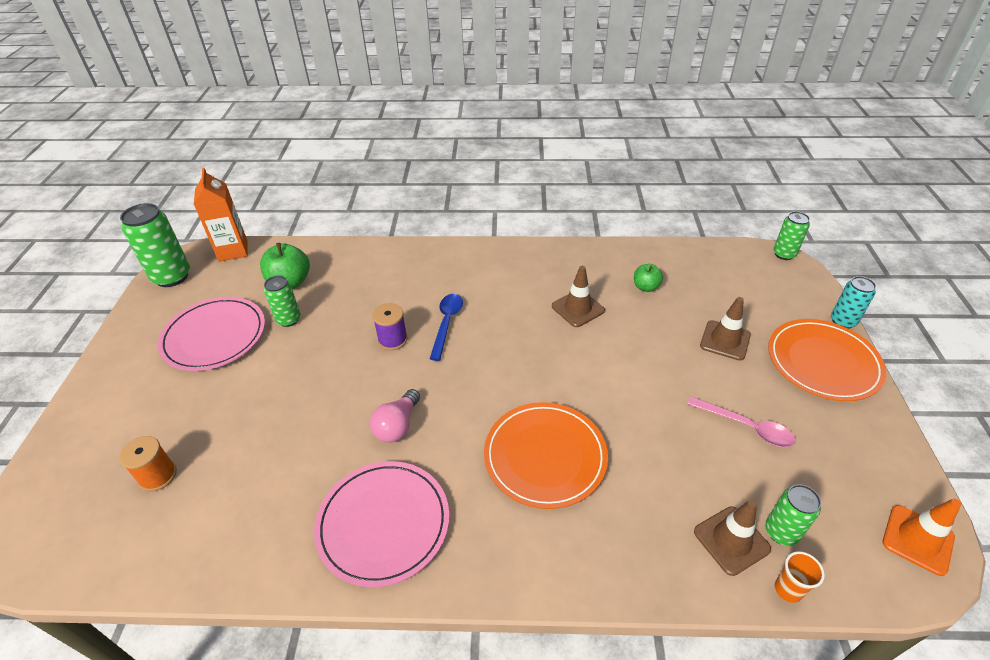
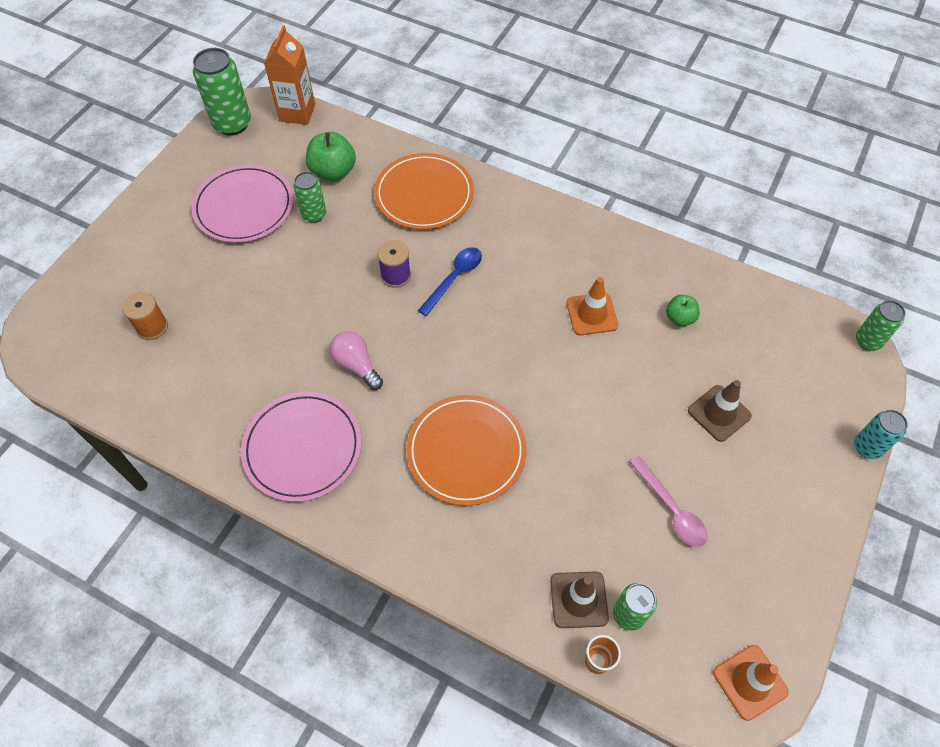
camera: 25 degrees right, 15 degrees up
pink light bulb [370,389,420,443] -> pink light bulb turned 90 degrees clockwise [329,331,383,390]
brown traffic cone [552,266,605,327] -> orange traffic cone [567,277,618,336]
orange plate [768,319,886,401] -> orange plate moved to [374,153,474,230]

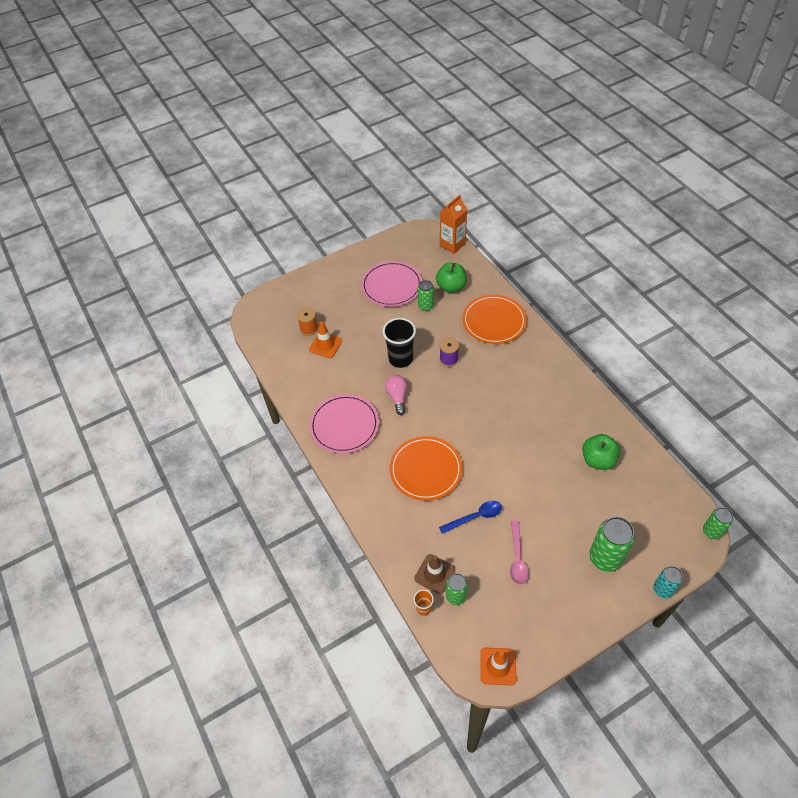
camera: 35 degrees right, 5 degrees down
green can [193,48,251,135] -> green can moved to [589,517,635,572]
blue spoon [418,247,482,316] -> blue spoon moved to [439,501,502,534]
orange traffic cone [567,277,618,336] -> orange traffic cone moved to [309,321,342,358]
green apple [666,294,700,327] -> green apple [582,434,620,470], size x1.67
brown traffic cone [688,380,752,442] -> none
none -> black cup [383,318,416,368]

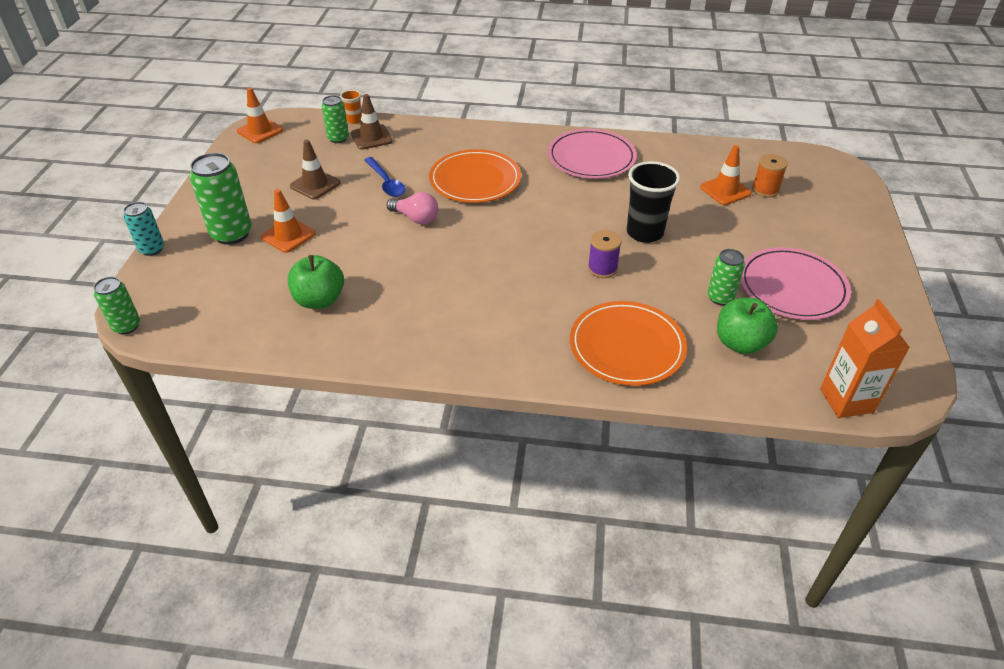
camera: 125 degrees right, 10 degrees down
pink light bulb [385,375,407,415] -> pink light bulb moved to [387,192,438,224]
blue spoon [439,501,502,534] -> blue spoon turned 45 degrees counterclockwise [364,157,406,197]
pink spoon [510,521,529,585] -> brown traffic cone [290,140,340,199]
none -> orange traffic cone [261,189,316,253]

